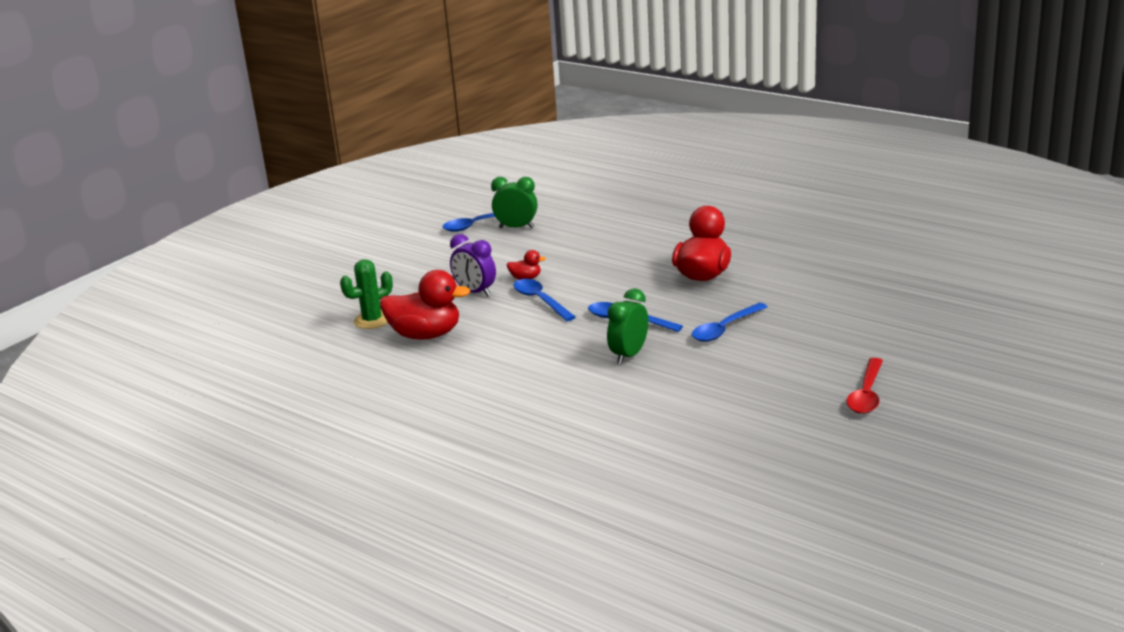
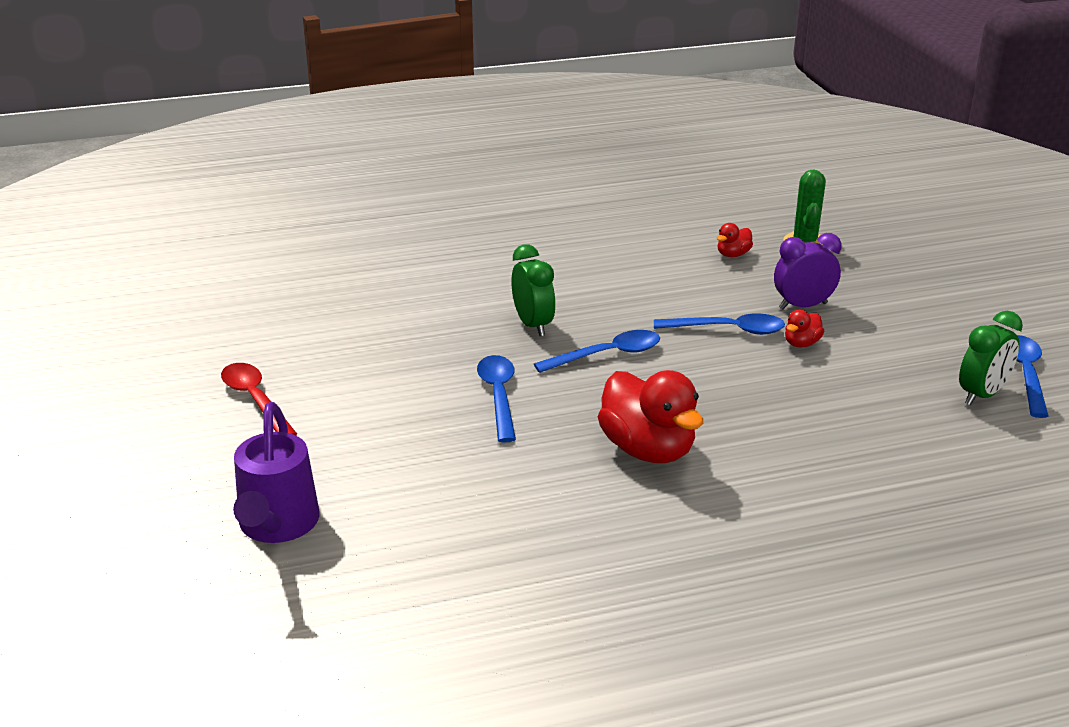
camera: 125 degrees right, 5 degrees up
red duck [380,270,470,340] -> red duck [717,223,753,257], size x0.46
none -> purple watering can [233,402,319,543]

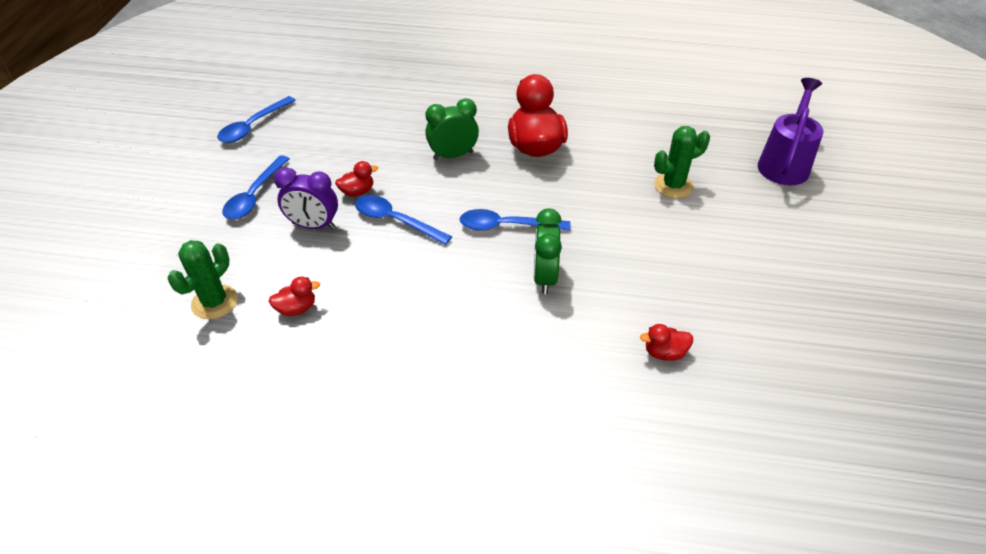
camera: 155 degrees left, 15 degrees up
red spoon [221,363,297,435] -> none
blue spoon [477,355,516,443] -> blue spoon moved to [222,155,290,219]
green clock [959,311,1023,405] -> green clock moved to [425,99,479,160]
none -> red duck [640,324,693,361]
none -> green cactus [654,126,710,198]

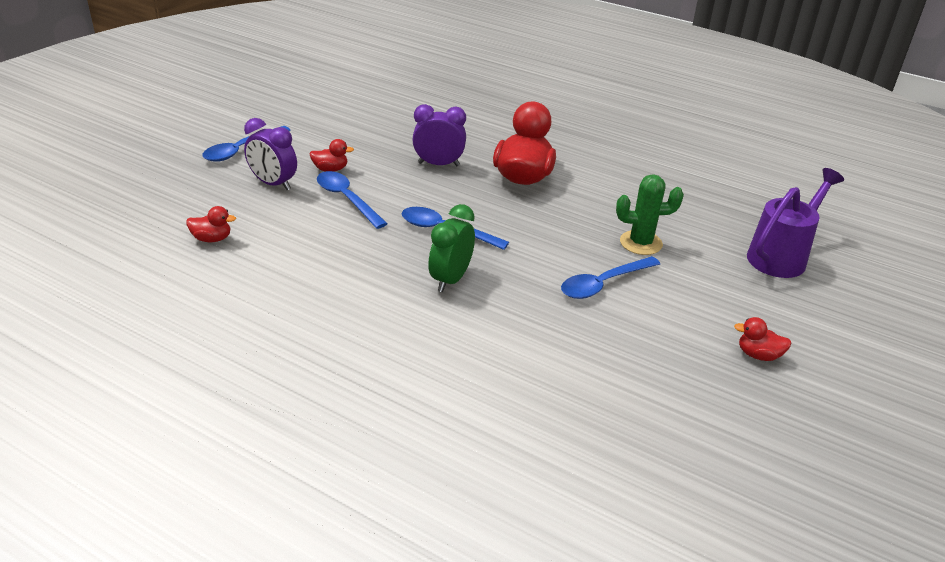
camera: 20 degrees right, 10 degrees down
green cactus [168,240,238,319] -> none
blue spoon [217,96,296,143] -> blue spoon moved to [561,256,660,299]
green clock [425,99,479,160] -> purple clock [412,104,466,166]
red duck [640,324,693,361] -> red duck moved to [734,317,792,361]

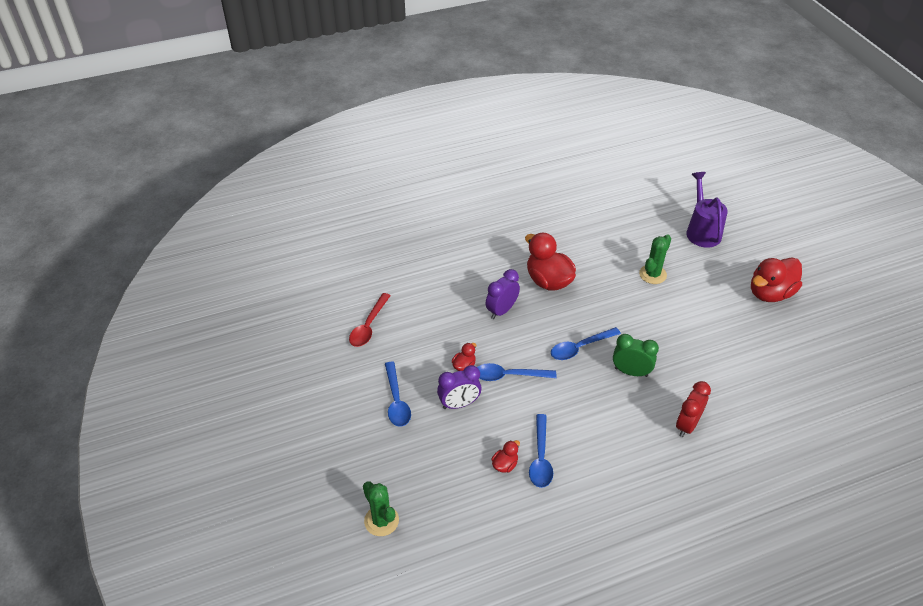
camera: 50 degrees left, 10 degrees up
green clock [428,204,475,292] -> green clock turned 135 degrees clockwise [613,334,659,377]
blue spoon [561,256,660,299] -> blue spoon moved to [529,414,553,488]
red duck [734,317,792,361] -> red duck [751,257,802,302], size x2.16
none -> red spoon [349,293,391,347]
none -> green cactus [363,481,399,536]
none -> red clock [676,381,711,437]

